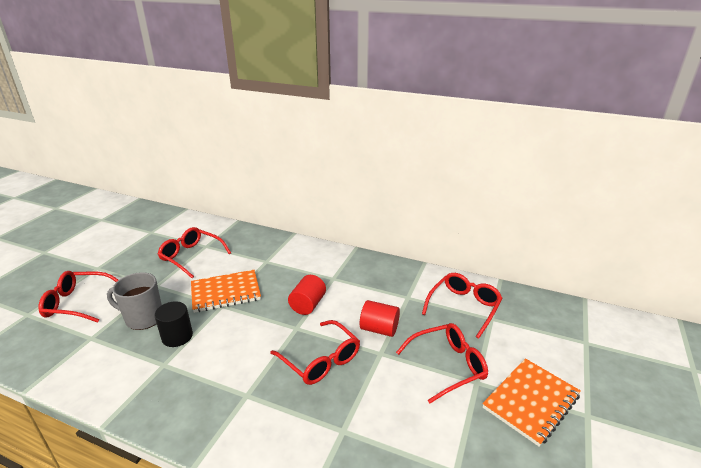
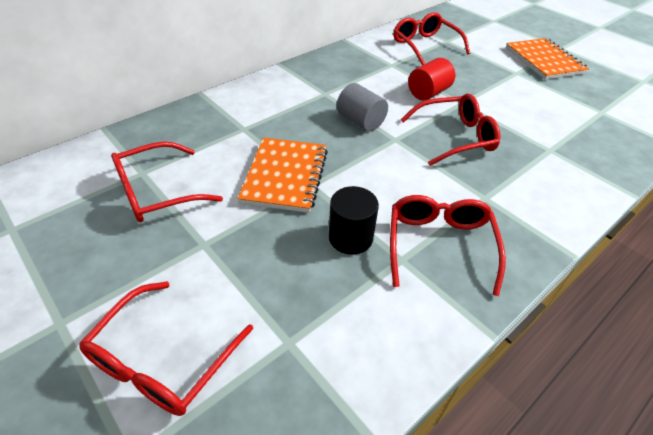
camera: 65 degrees left, 15 degrees up
grey mug [107,272,162,330] -> none
red cylinder [288,275,326,315] -> grey cylinder [337,83,388,132]
red glasses [396,323,488,404] -> red glasses moved to [390,195,506,296]

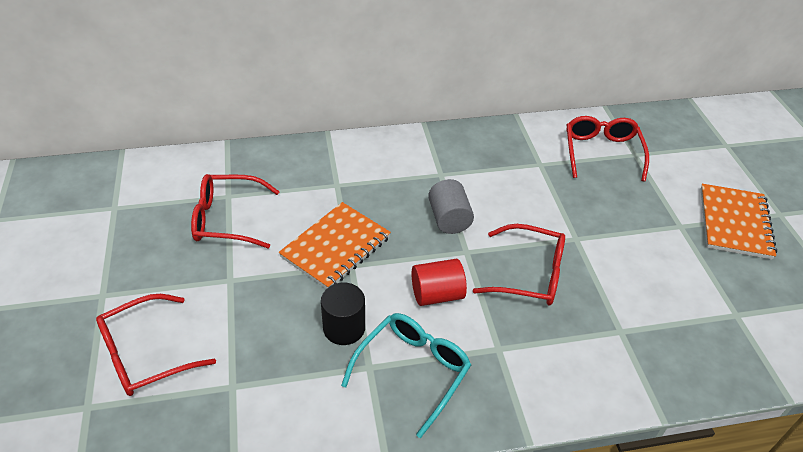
camera: 30 degrees right, 0 degrees up
red glasses [390,195,506,296] -> turquoise glasses [341,313,471,438]
red cylinder [408,58,455,100] -> red cylinder moved to [412,259,467,306]

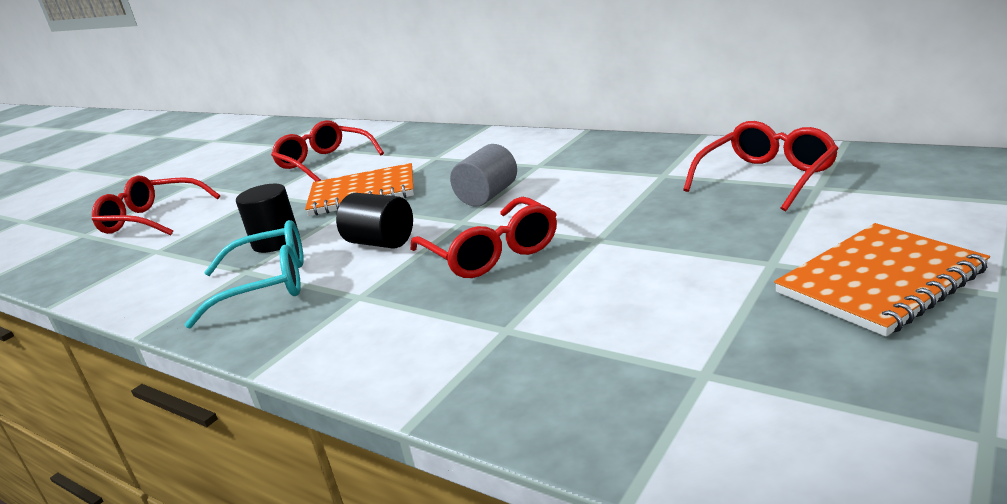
camera: 50 degrees right, 20 degrees down
red cylinder [412,259,467,306] -> black cylinder [336,193,413,248]

